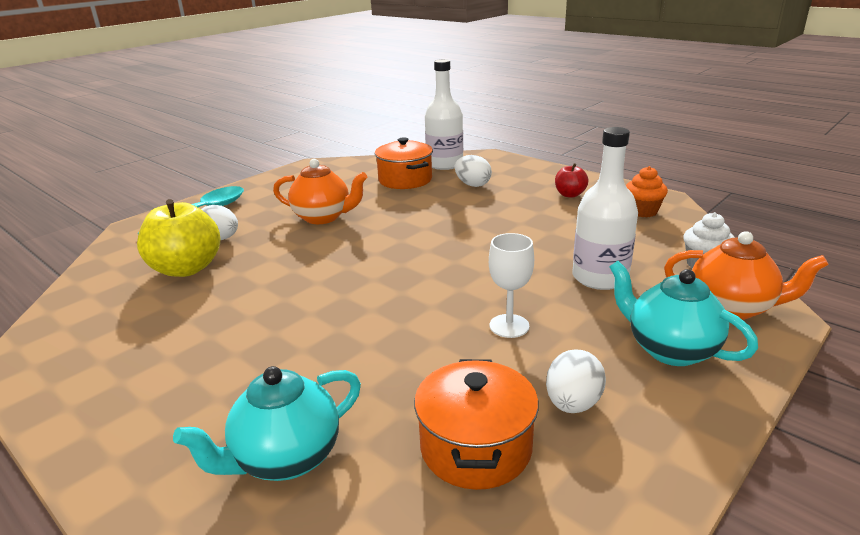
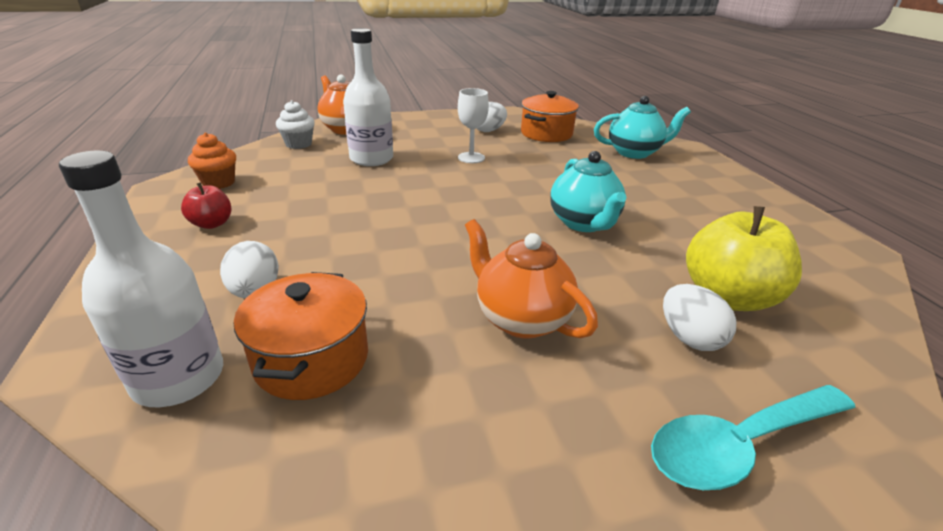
camera: 150 degrees left, 5 degrees up
turquoise teapot [609,261,758,366] -> turquoise teapot moved to [550,151,626,232]

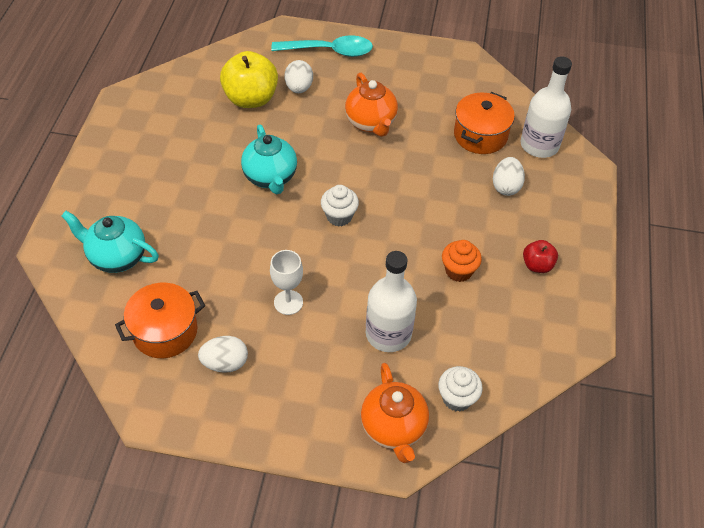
camera: 155 degrees left, 20 degrees up
orange cupcake [188,132,236,189] -> orange cupcake moved to [442,240,482,282]
turquoise teapot [550,151,626,232] -> turquoise teapot turned 150 degrees clockwise [241,124,297,194]
none -> white cupcake [321,185,359,226]

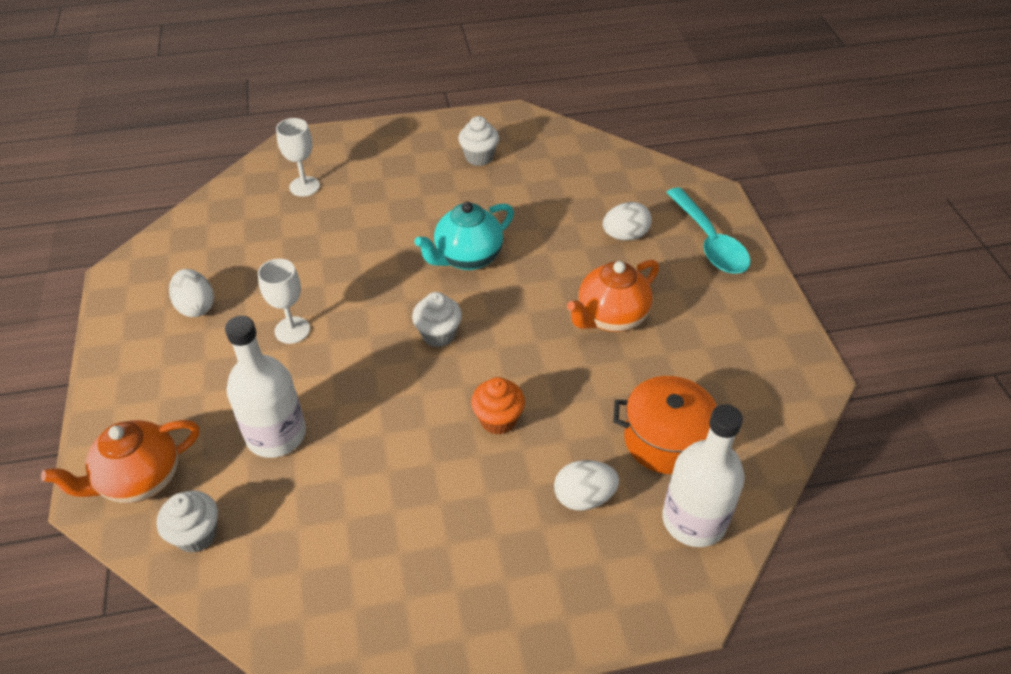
camera: 70 degrees right, 5 degrees down
turquoise teapot [61,211,159,273] -> white goblet [276,118,320,197]
orange pot [115,283,205,358] -> none
yellow apple [220,51,278,108] -> none
orange cupcake [442,240,482,282] -> orange cupcake moved to [471,377,525,435]
red apple [523,240,558,273] -> none
none -> white cupcake [458,116,499,166]

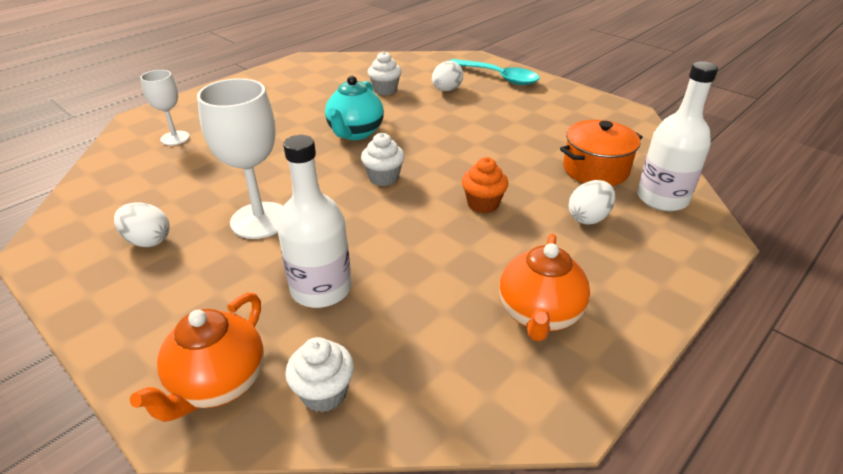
camera: 35 degrees left, 10 degrees down
white goblet [258,259,310,344] -> white goblet [197,78,283,239], size x1.70
white cupcake [458,116,499,166] -> white cupcake moved to [368,51,402,95]
orange teapot [567,260,659,332] -> orange teapot moved to [499,234,590,341]

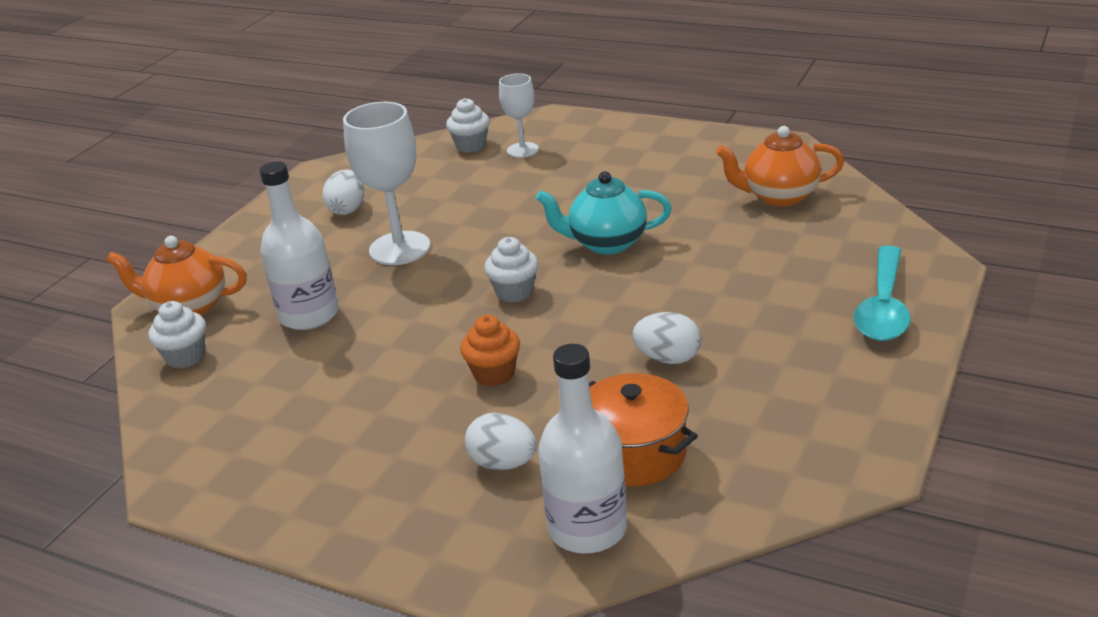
camera: 75 degrees right, 5 degrees down
white cupcake [368,51,402,95] -> white cupcake moved to [446,98,490,153]
white egg [432,61,464,91] -> white egg moved to [633,312,701,364]
orange teapot [499,234,590,341] -> orange teapot moved to [716,126,844,207]

